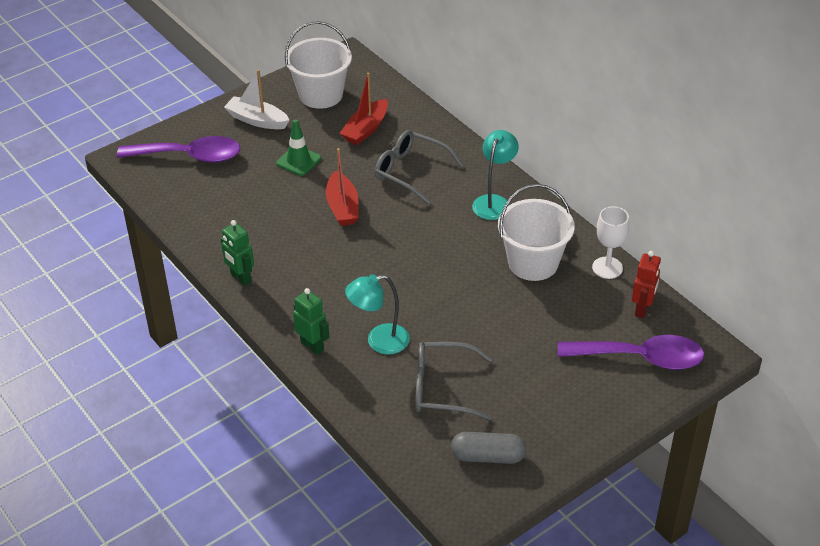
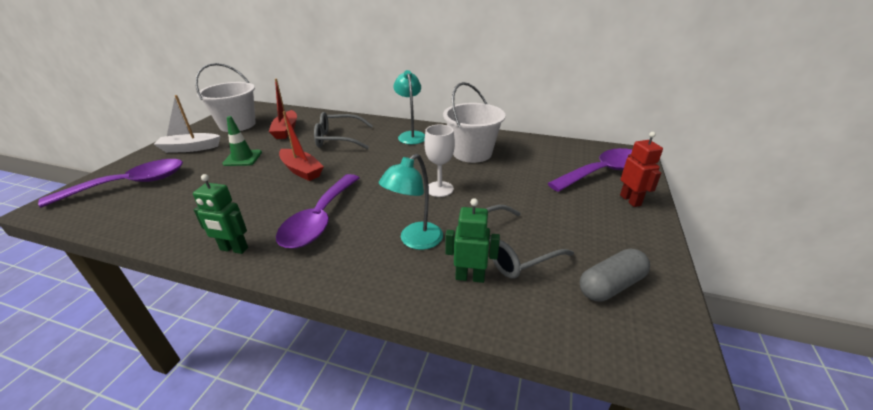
camera: 35 degrees left, 10 degrees down
green robot [293,288,329,355] -> green robot moved to [445,198,500,283]
white goblet [592,206,629,279] -> white goblet moved to [424,125,455,197]
red robot [632,251,661,318] -> red robot moved to [620,132,663,207]
none -> purple spoon [276,174,359,248]

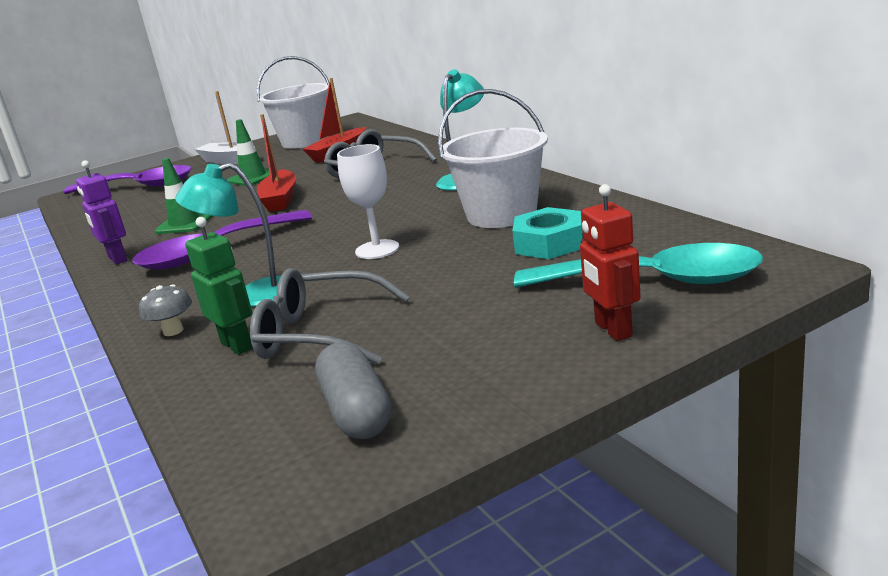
camera: 45 degrees right, 10 degrees down
green robot [193,174,248,254] -> purple robot [76,160,128,264]
purple spoon [548,148,632,192] -> turquoise spoon [514,243,763,288]
grey capsule [580,248,650,301] -> grey capsule turned 60 degrees clockwise [315,342,391,439]
red robot [620,132,663,207] -> red robot turned 135 degrees clockwise [580,184,641,341]
none -> grey mushroom [139,284,192,336]
none -> green traffic cone [155,158,213,234]
none -> turquoise nut [513,207,583,259]

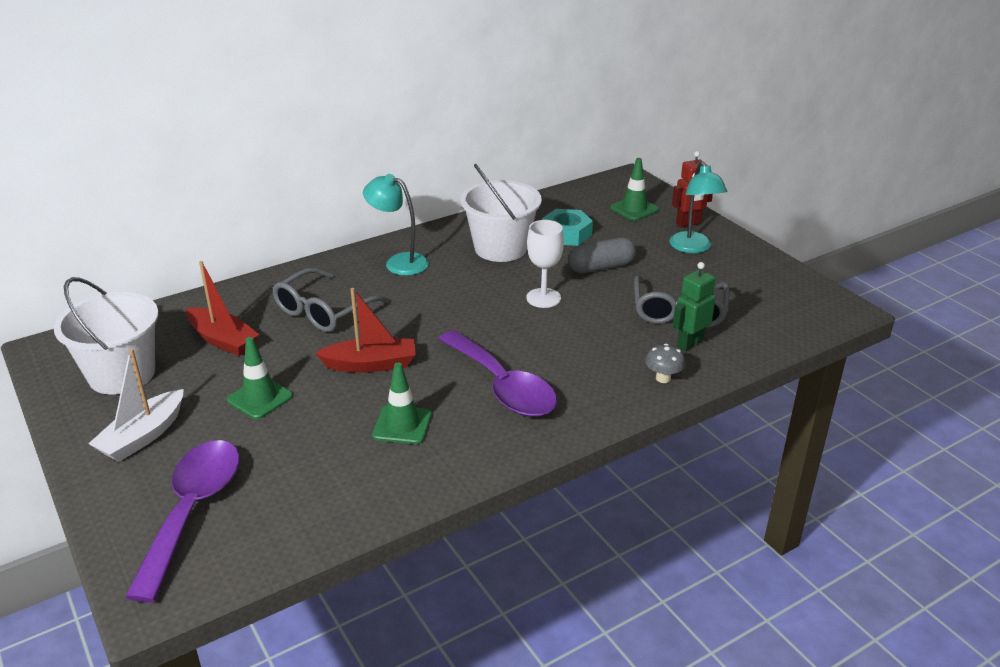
camera: 95 degrees left, 10 degrees up
purple robot [76,160,128,264] -> none
turquoise lamp [175,162,281,307] -> turquoise lamp moved to [669,161,727,253]
grey capsule [315,342,391,439] -> grey capsule moved to [568,238,636,273]
turquoise spoon [514,243,763,288] -> green traffic cone [610,158,659,221]

